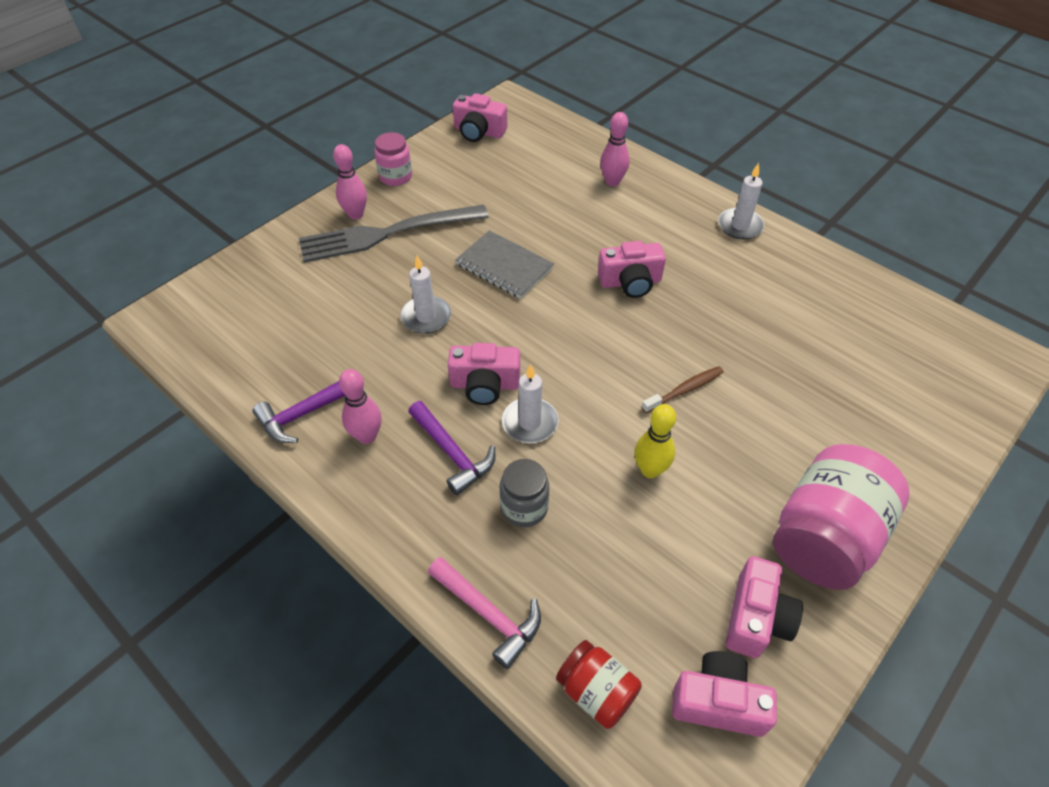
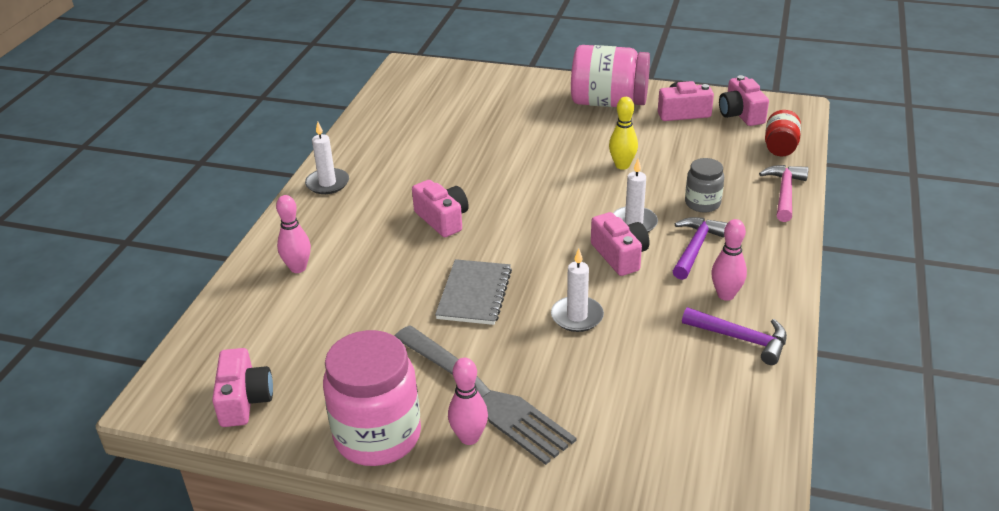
camera: 115 degrees left, 15 degrees down
pink jar [374,132,412,186] -> pink jar [323,330,421,466], size x1.89
brown toothbrush [641,366,724,413] -> none

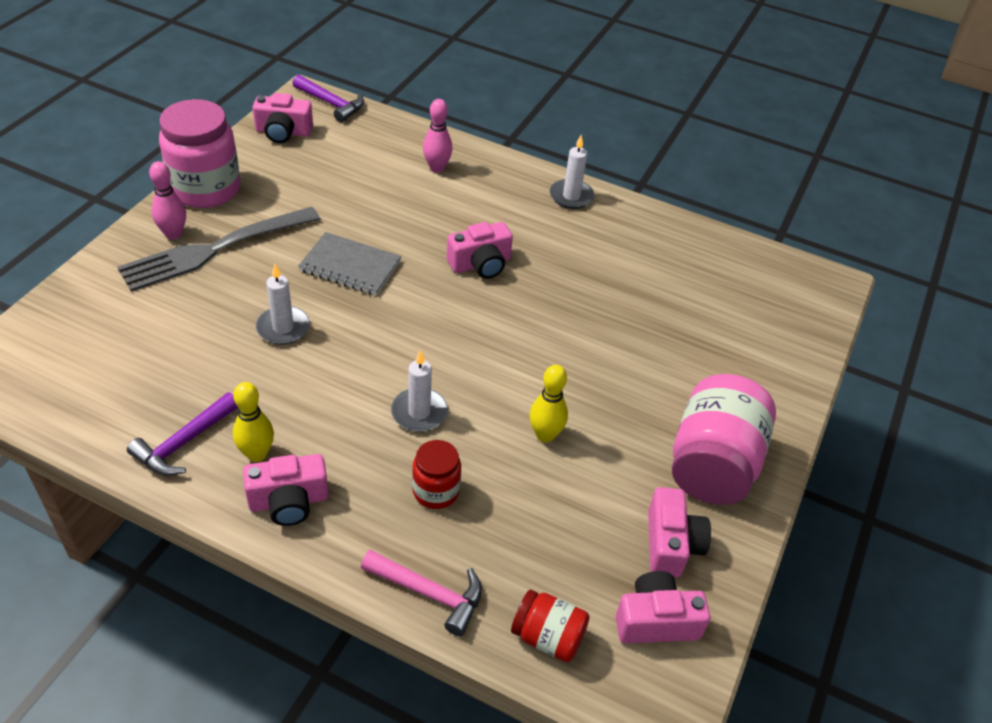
camera: 95 degrees right, 10 degrees up
pink camera [591,212,650,276] -> pink camera moved to [243,454,329,526]
purple hammer [673,217,727,280] -> purple hammer moved to [292,75,364,122]
grey jar [685,158,724,213] -> red jar [412,440,461,509]
pink bowling pin [711,219,747,301] -> yellow bowling pin [233,382,274,462]

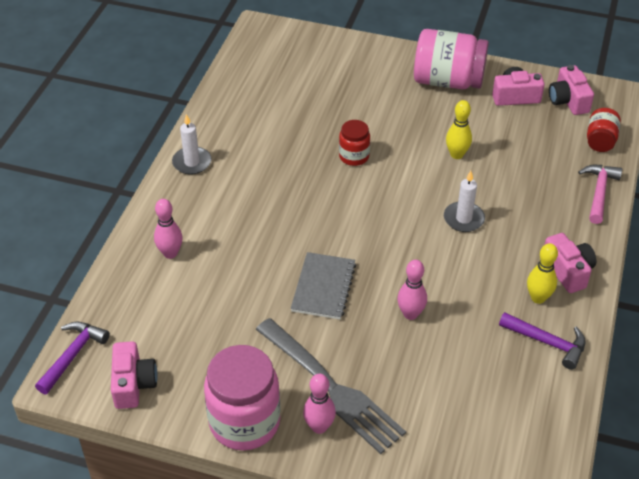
camera: 95 degrees left, 0 degrees up
white candle [256,264,310,345] -> pink bowling pin [397,260,427,320]
red jar [412,440,461,509] -> red jar moved to [339,120,370,166]
pink camera [447,222,513,279] -> none

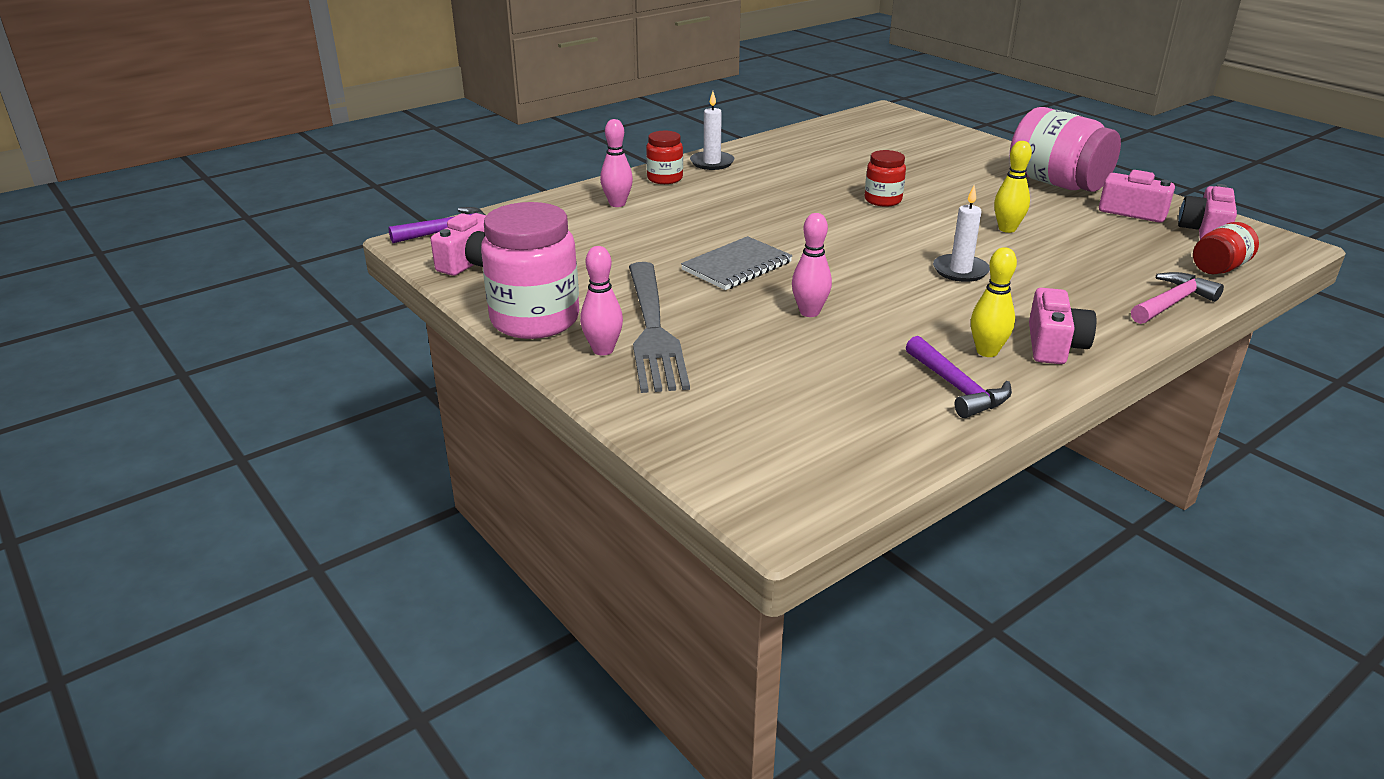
camera: 35 degrees right, 15 degrees down
none -> red jar [646,131,683,184]

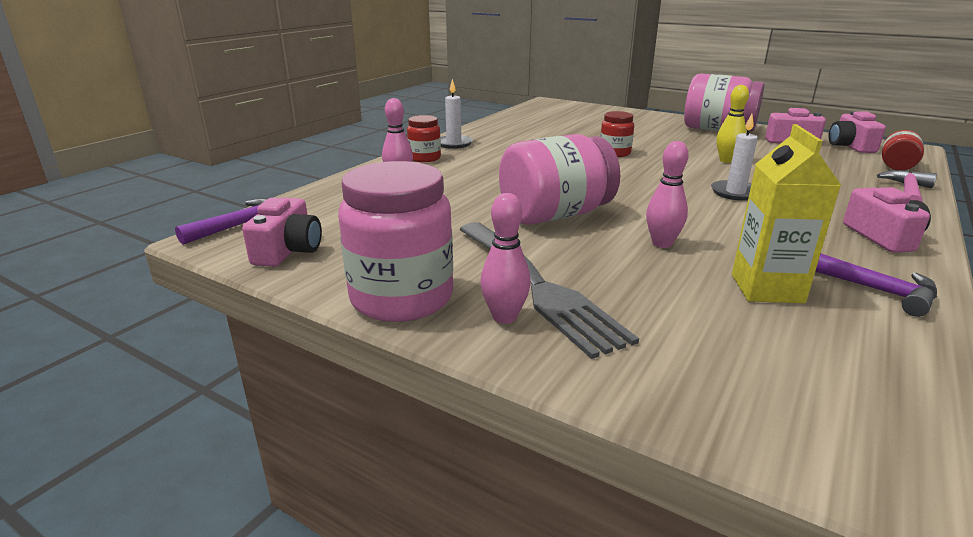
camera: 20 degrees left, 5 degrees down
grey notebook [681,236,793,290] -> pink jar [499,134,620,225]
yellow bowling pin [971,247,1017,357] -> none
none -> yellow carton [732,124,841,303]

